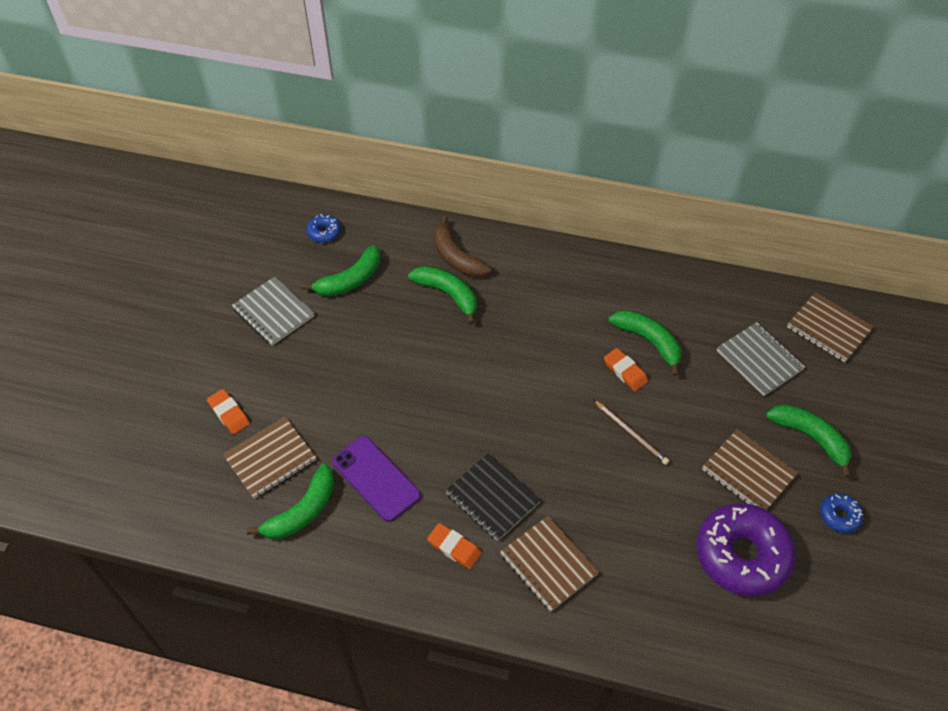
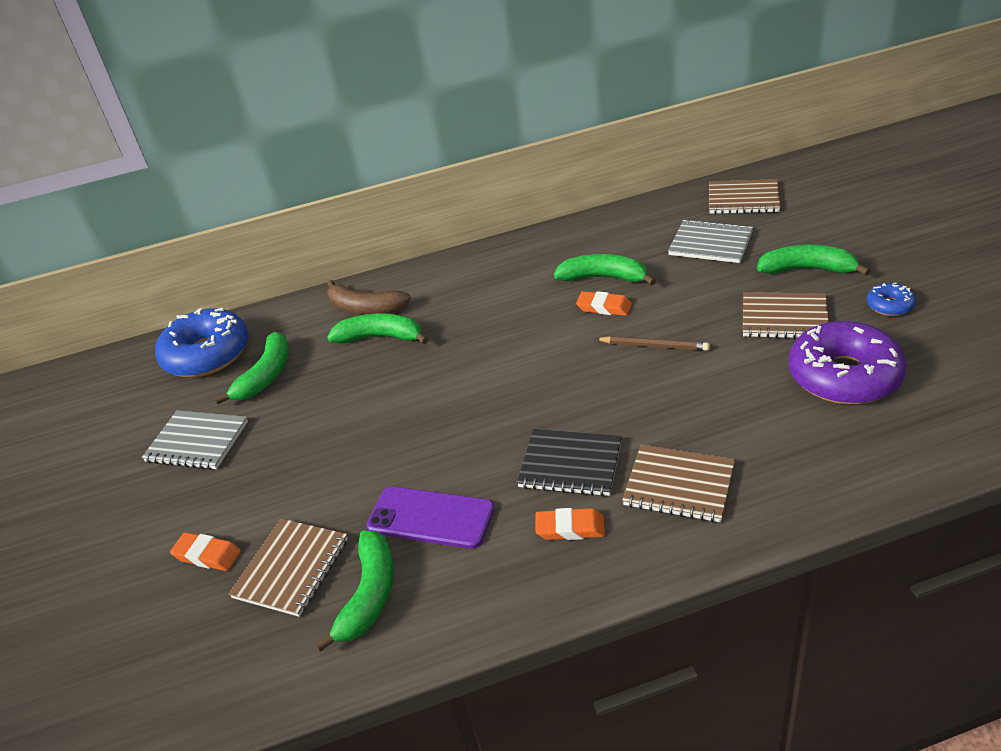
camera: 25 degrees left, 15 degrees down
blue donut [306,214,341,243] -> blue donut [155,308,249,377], size x2.23

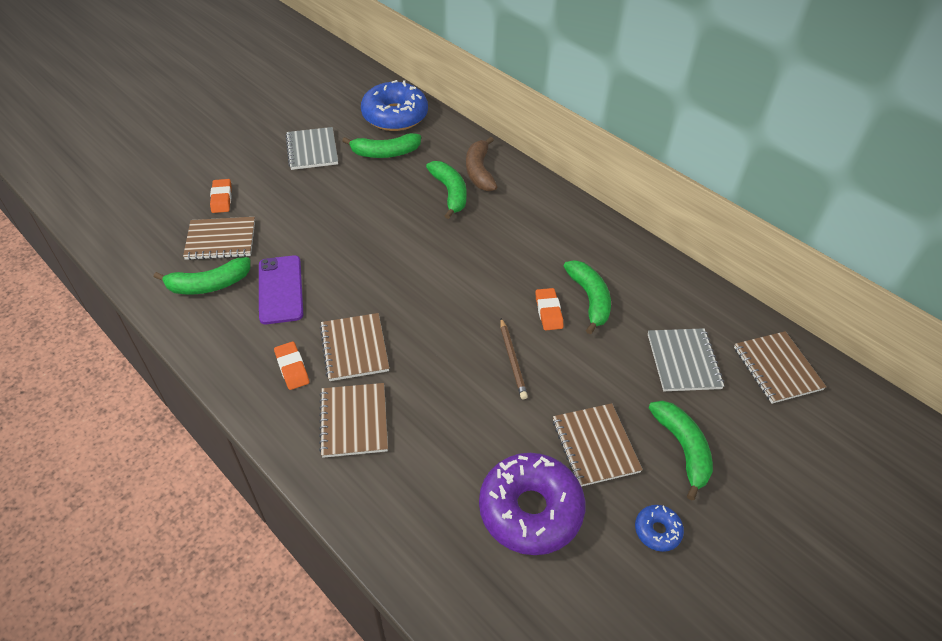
camera: 55 degrees right, 10 degrees up
black notebook [517,429,622,496] -> brown notebook [320,313,389,381]

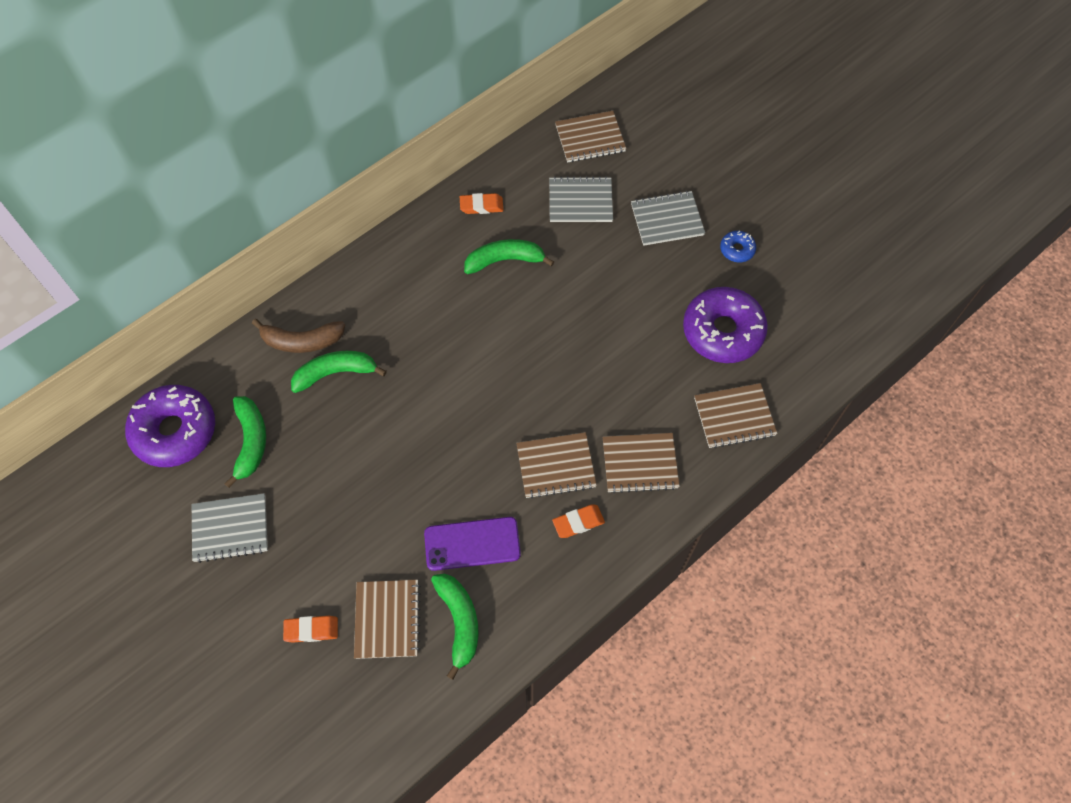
camera: 85 degrees left, 15 degrees up
blue donut [361,80,428,131] -> purple donut [125,385,215,467]
brown pencil [500,318,528,399] -> none
orange eraser [535,288,564,330] -> orange eraser moved to [460,193,504,214]
brown notebook [553,403,643,487] -> brown notebook moved to [694,383,777,448]
green banana [649,401,713,500] -> grey notebook [631,191,705,246]

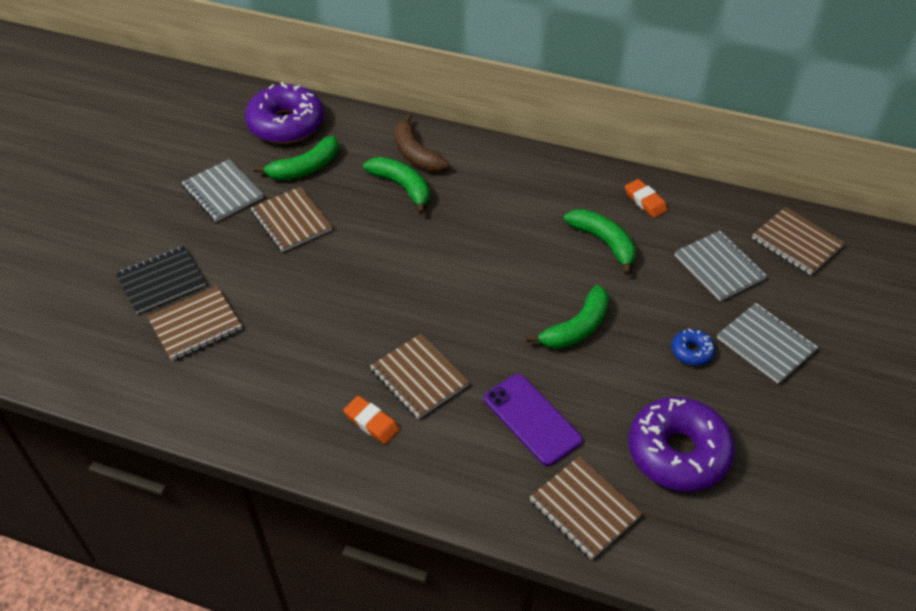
camera: 60 degrees right, 15 degrees down
orange eraser [283,616,338,643] -> black notebook [115,245,206,314]
purple phone [424,517,521,571] -> purple phone moved to [484,374,583,466]
green banana [431,574,479,680] -> green banana moved to [526,285,609,349]
brown notebook [603,433,680,493] -> brown notebook moved to [251,187,332,252]
blue donut [720,231,756,262] -> blue donut moved to [672,329,715,366]

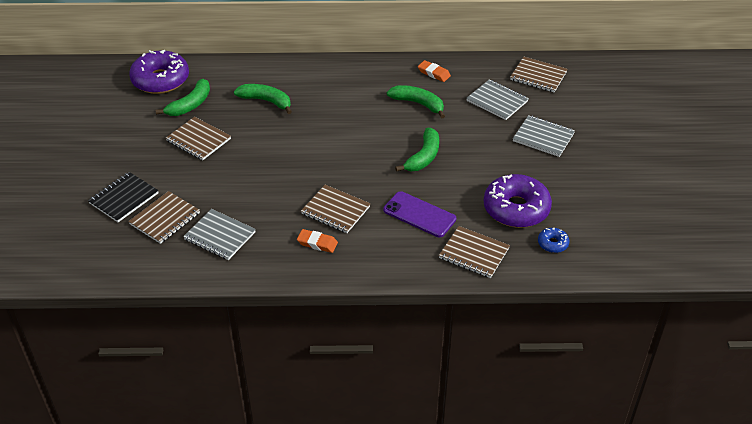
camera: 20 degrees left, 5 degrees down
grey notebook [182,159,263,222] -> grey notebook moved to [183,209,256,260]
brown banana [395,114,449,172] -> none
blue donut [672,329,715,366] -> blue donut moved to [538,228,569,253]

